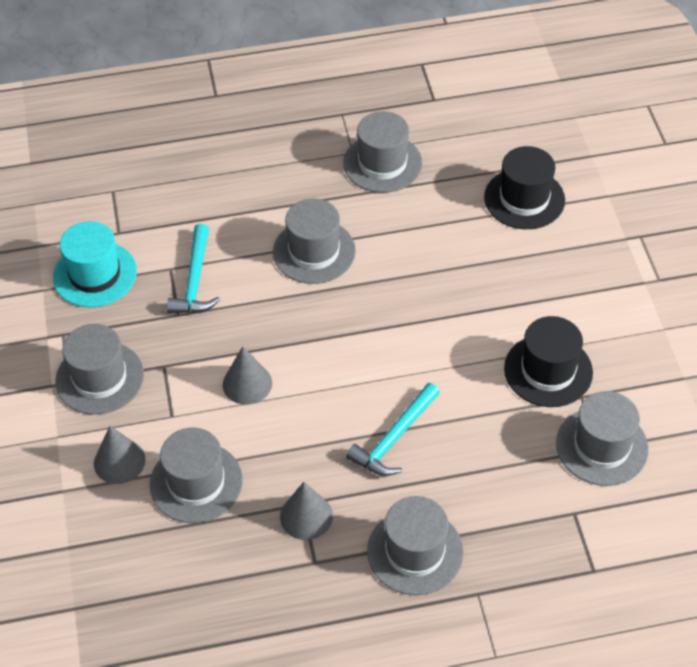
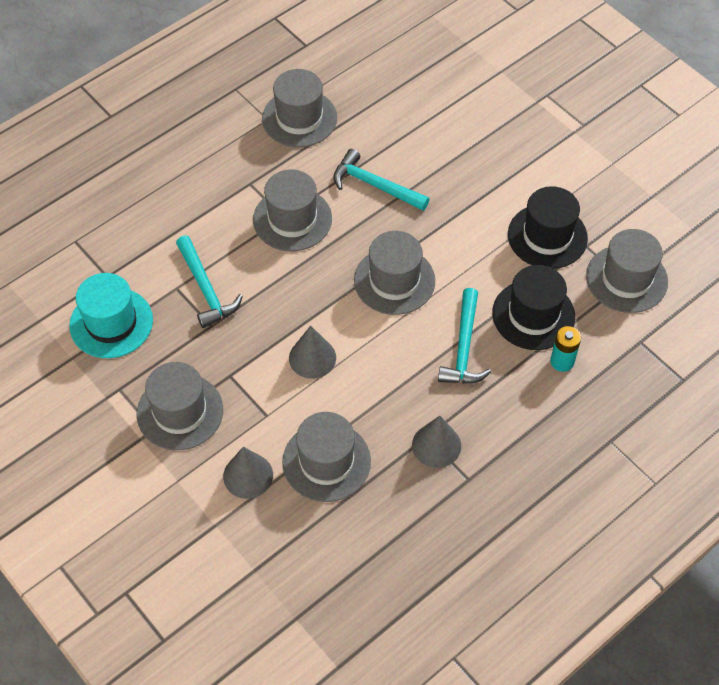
camera: 30 degrees left, 5 degrees up
grey hat [367,496,464,595] -> grey hat moved to [354,231,435,315]
black hat [484,146,565,229] -> black hat moved to [492,265,575,350]
none -> turquoise hammer [333,149,430,211]
none -> turquoise battery [550,326,581,372]

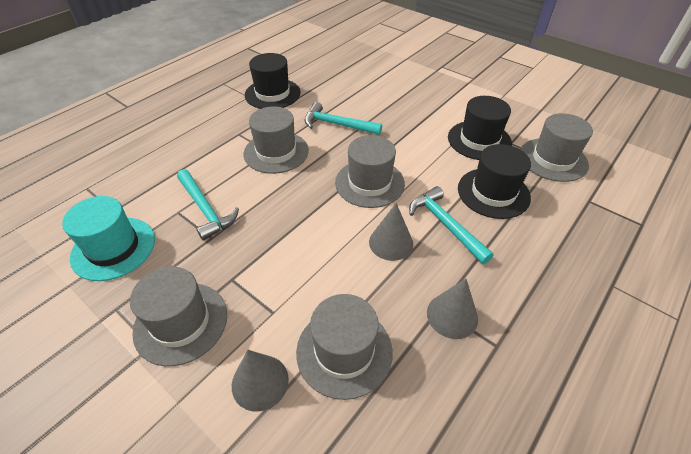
camera: 10 degrees left, 10 degrees down
grey hat [262,69,337,147] -> black hat [245,53,301,109]
grey cone [289,326,336,379] -> grey cone moved to [369,203,413,261]
turquoise hammer [438,288,491,383] -> turquoise hammer turned 150 degrees clockwise [409,186,494,264]
turquoise battery [550,326,581,372] -> none

